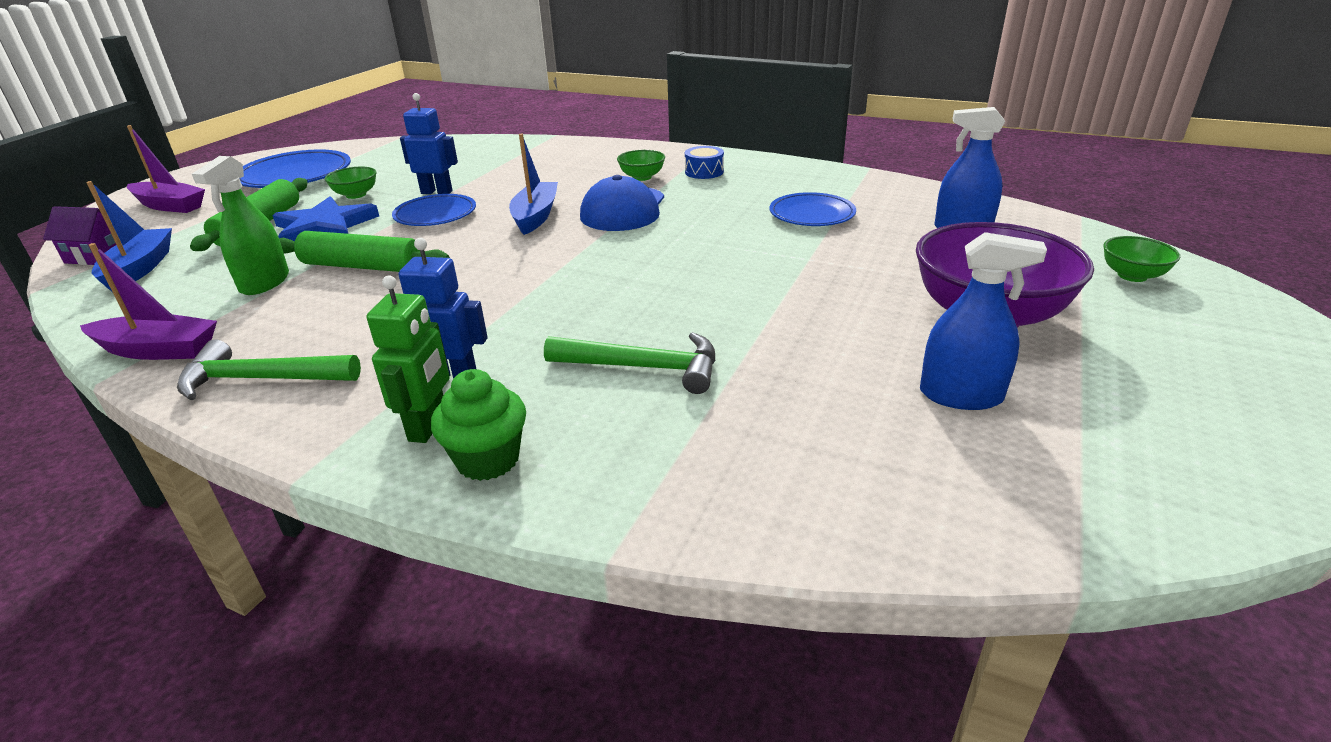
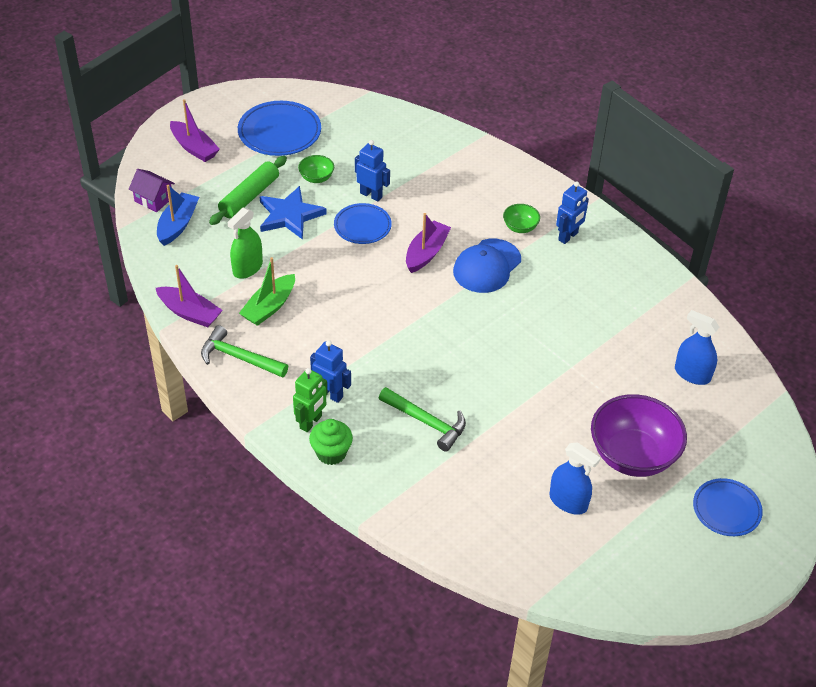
camera: 20 degrees right, 15 degrees up
green rolling pin [279,231,450,272] -> none
blue boat [509,134,558,235] -> purple boat [406,213,451,273]
blue drum [685,146,724,179] -> blue robot [556,182,589,244]
blue plate [769,192,856,226] -> blue plate moved to [693,478,763,536]
green bowl [1103,236,1180,282] -> none
none -> green boat [239,257,295,326]

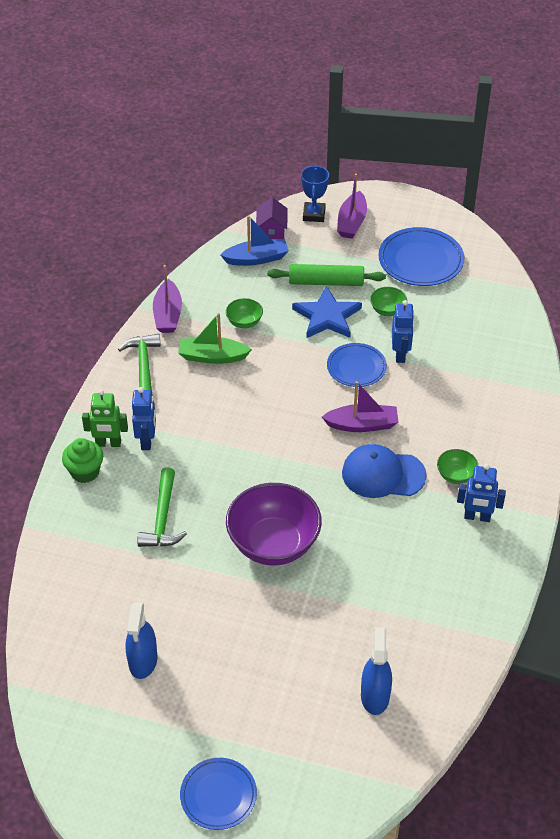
camera: 60 degrees right, 0 degrees up
green spray bottle [227,208,263,279] -> green bowl [226,298,263,328]
purple bowl [591,394,687,477] -> purple bowl moved to [226,483,322,565]
none -> blue trophy [301,165,329,222]

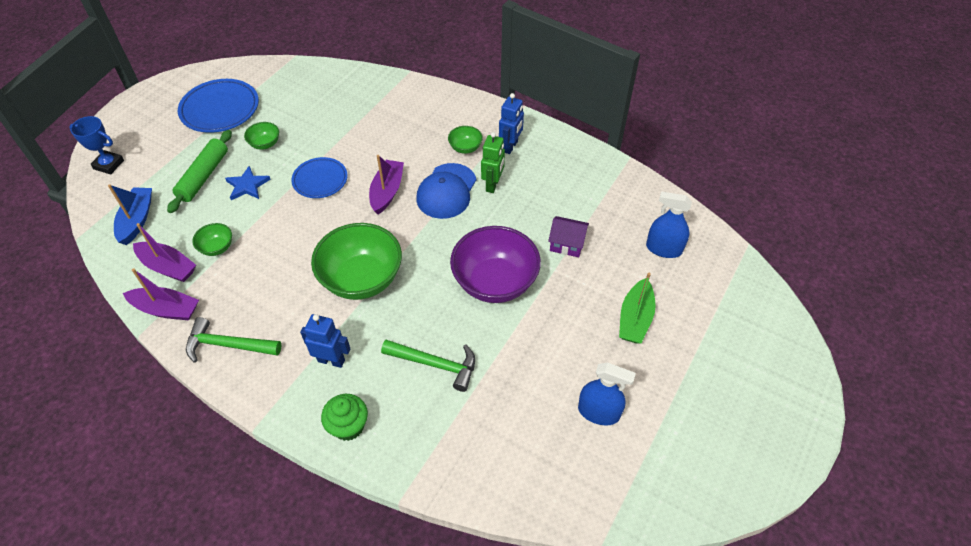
camera: 75 degrees left, 5 degrees up
green robot [82,389,128,447] -> green robot moved to [481,132,505,193]
green boat [178,313,252,364] -> green boat moved to [619,273,656,343]
blue plate [180,758,257,830] -> none
purple house [256,197,288,239] -> purple house moved to [548,216,589,257]
blue star [292,286,362,338] -> blue star [225,166,271,200], size x0.66
purple boat [337,174,367,239] -> purple boat moved to [133,223,196,282]
blue robot [392,300,414,363] -> none
none -> green bowl [311,223,402,300]

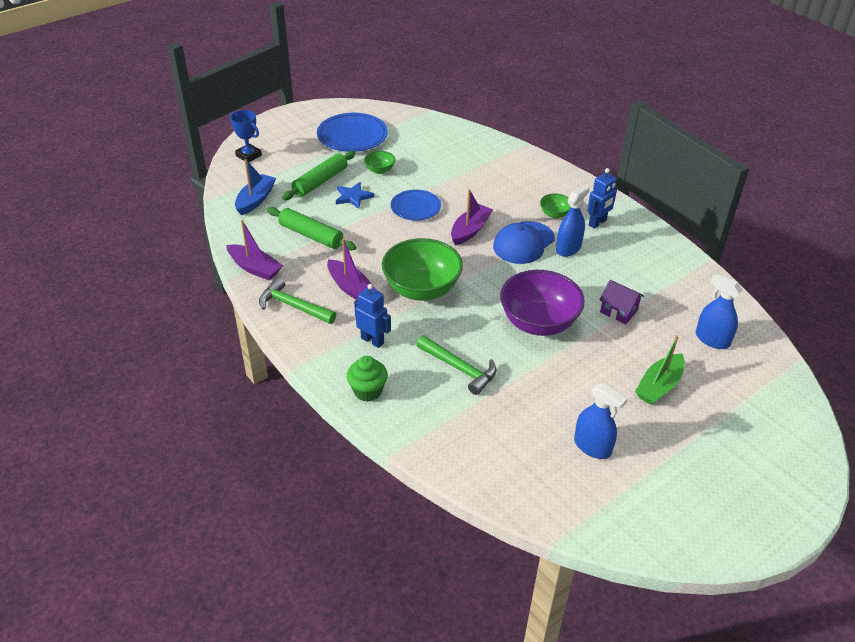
camera: 20 degrees right, 10 degrees down
purple boat [133,223,196,282] -> purple boat moved to [327,238,377,300]
green bowl [192,223,232,256] -> green rolling pin [267,207,356,250]
green robot [481,132,505,193] -> blue spray bottle [556,185,590,257]

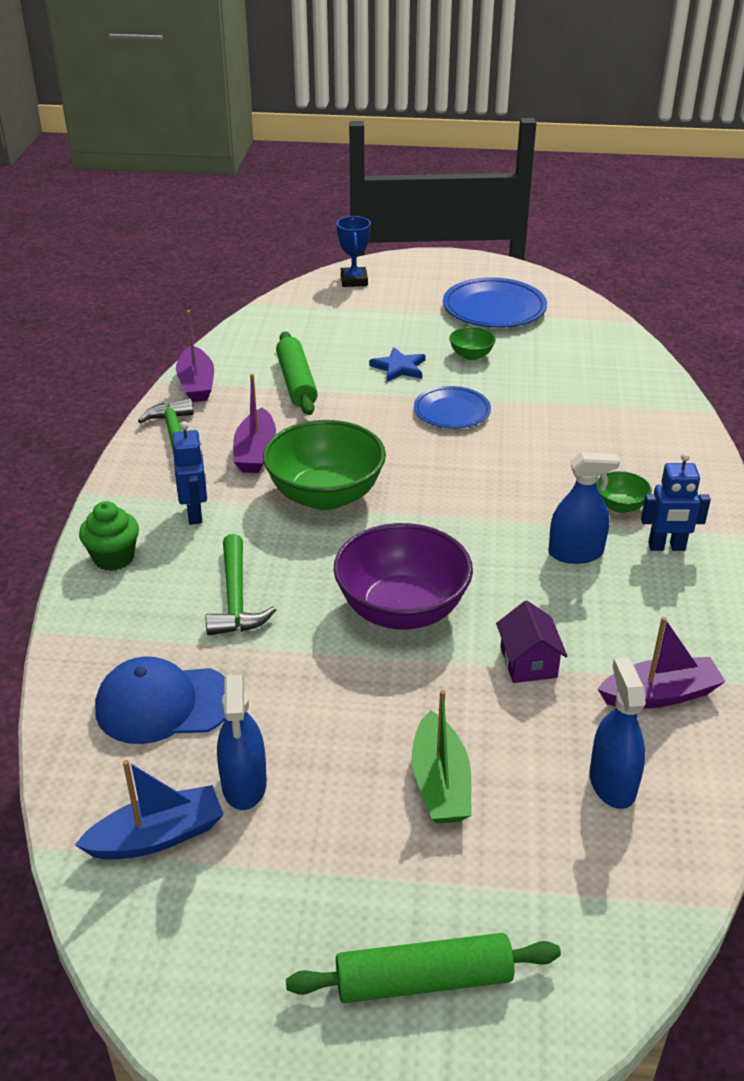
camera: 45 degrees right, 5 degrees down
blue boat [235,159,276,215] -> blue boat moved to [75,760,224,860]
green rolling pin [282,151,356,200] -> green rolling pin moved to [286,933,561,1003]
purple boat [451,189,493,245] -> purple boat moved to [598,617,726,709]
blue cap [493,221,555,264] -> blue cap moved to [95,656,226,744]
green boat [635,335,685,405] -> green boat turned 90 degrees counterclockwise [412,690,471,824]

